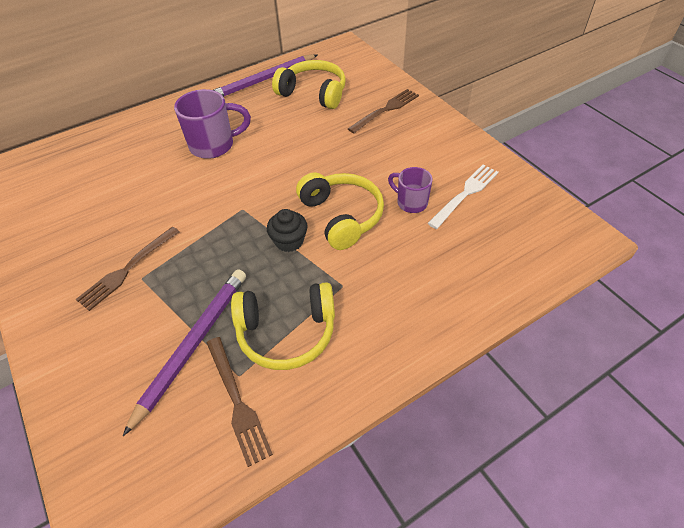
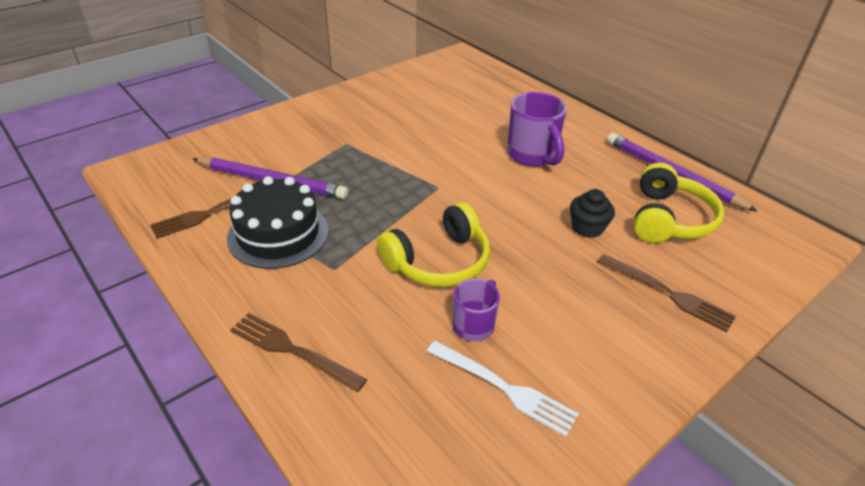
camera: 80 degrees right, 10 degrees down
brown fork [76,227,180,311] -> brown fork moved to [230,313,367,392]
yellow headphones [231,282,335,370] -> black cake [227,176,329,269]
black cupcake [267,209,308,252] -> black cupcake moved to [570,189,615,238]

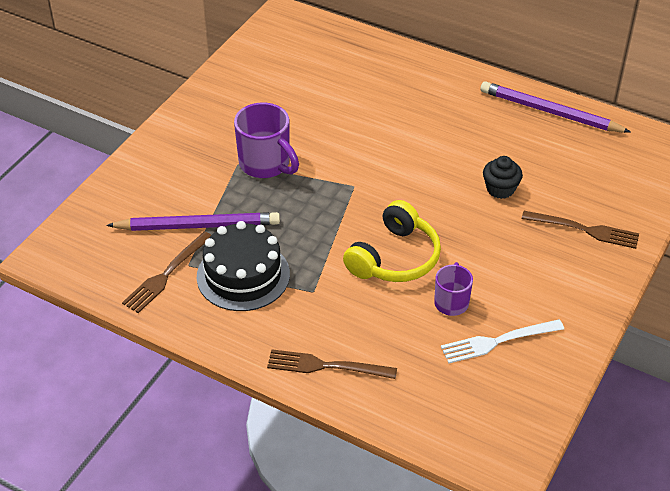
camera: 20 degrees left, 5 degrees up
white fork [427,341,579,437] -> white fork turned 150 degrees clockwise [441,319,564,363]
purple mug [507,92,567,167] -> purple mug moved to [234,103,299,178]
yellow headphones [634,163,724,243] -> none

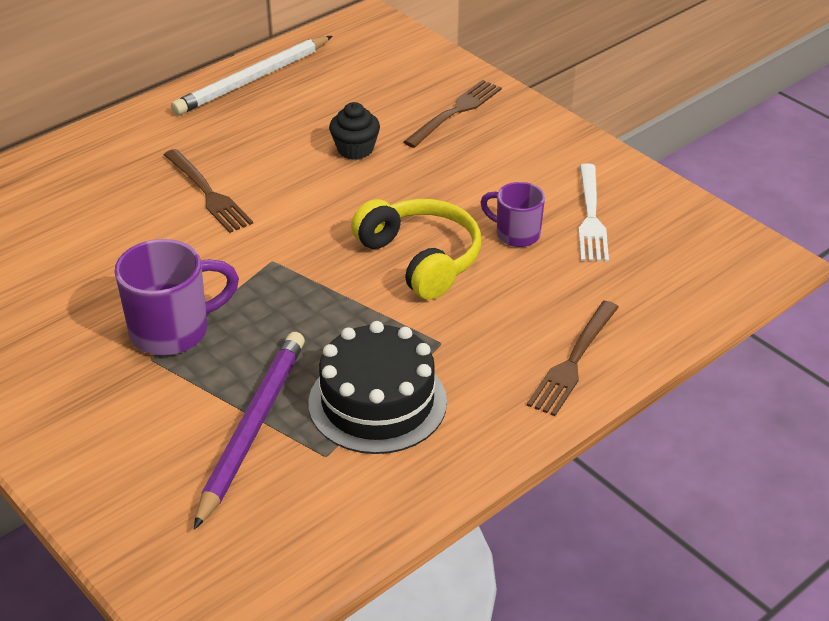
camera: 70 degrees left, 5 degrees down
brown fork [122,231,211,313] -> brown fork moved to [164,149,253,233]
purple pencil [481,81,631,133] -> white pencil [171,36,332,115]

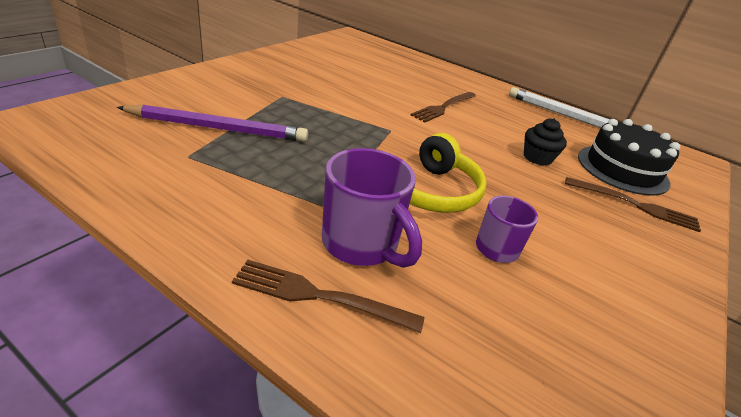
camera: 70 degrees right, 5 degrees down
purple mug [115,239,239,356] -> purple mug moved to [322,148,422,268]
black cake [309,321,447,454] -> black cake moved to [578,119,680,196]
white fork [579,164,609,262] -> none

